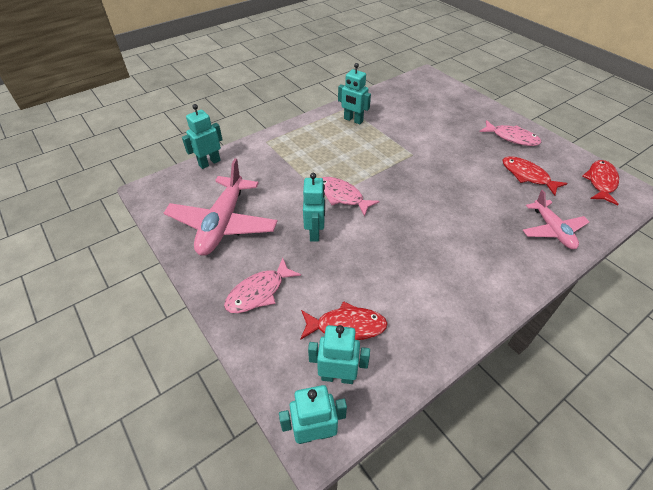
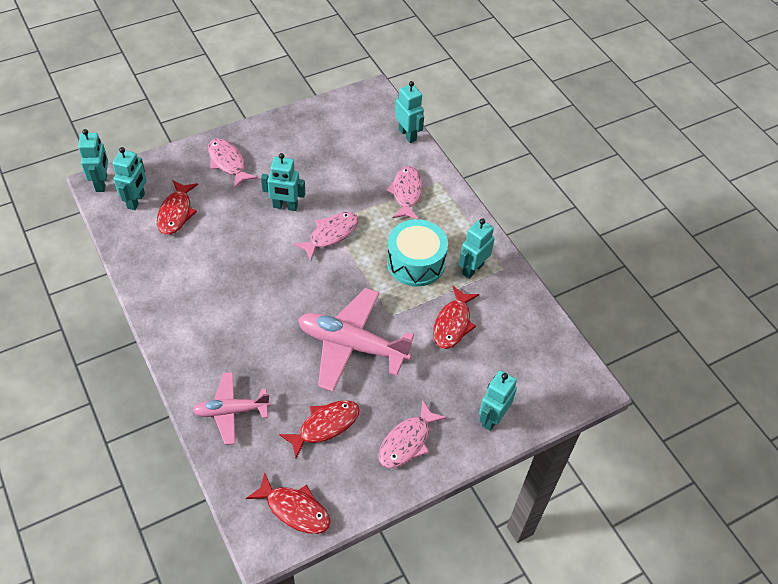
camera: 95 degrees right, 5 degrees up
pink plane [164,158,278,256] -> pink plane moved to [298,288,414,392]
none -> pink fish [386,166,422,219]
none -> turquoise drum [387,219,448,286]
none -> red fish [433,286,479,349]
none -> turquoise robot [479,370,517,431]

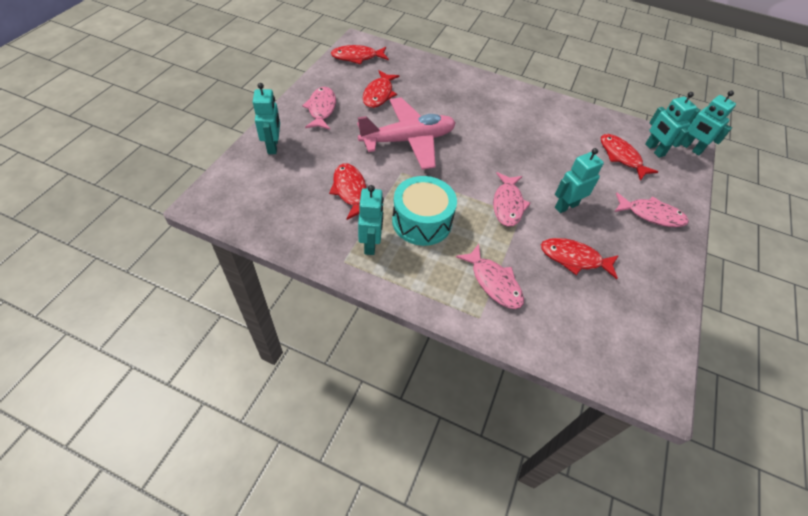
camera: 140 degrees right, 0 degrees up
pink plane [192,372,271,445] -> none
turquoise robot [395,81,424,143] -> none
none -> red fish [541,238,619,279]

